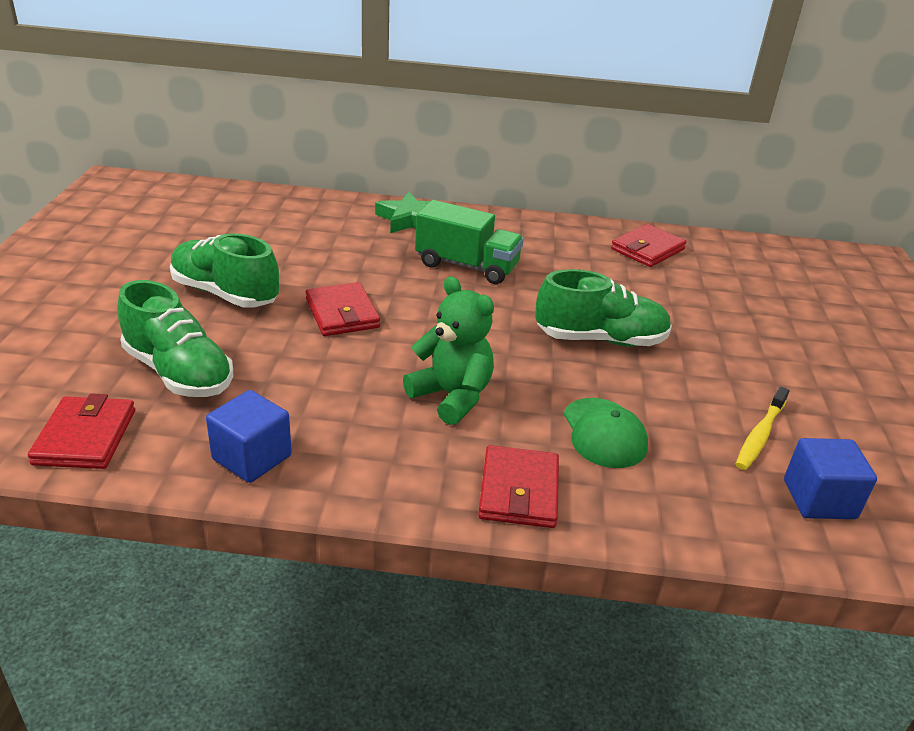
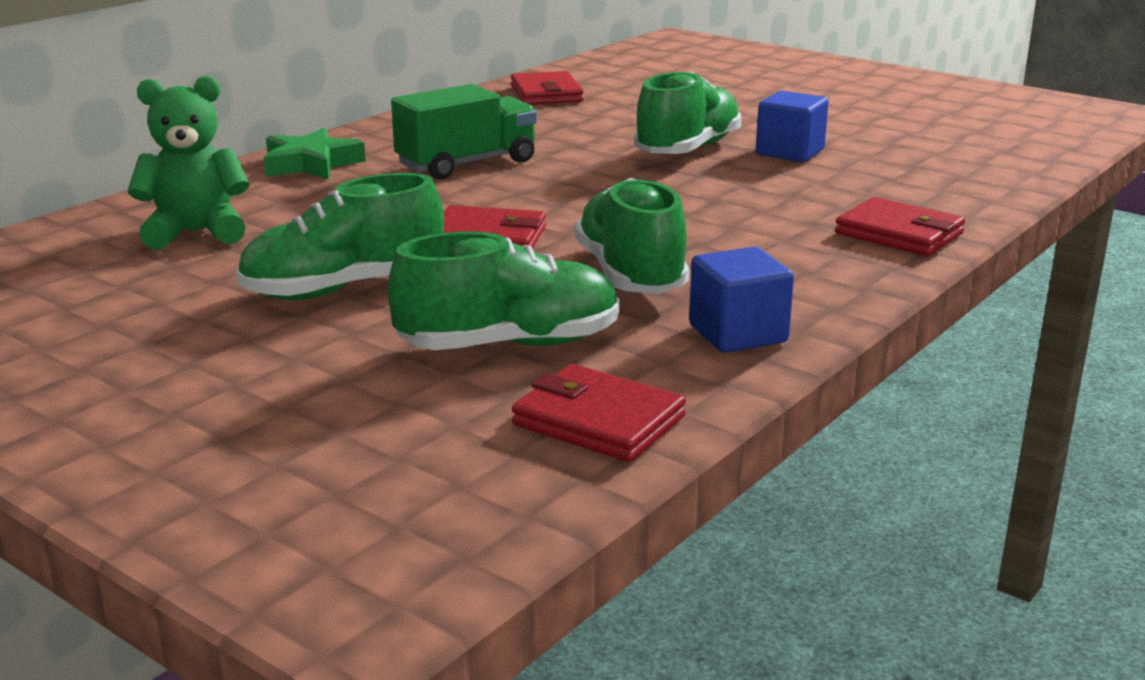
camera: 55 degrees left, 10 degrees down
green teddy bear [403,276,494,425] -> green teddy bear moved to [128,76,249,250]
green cap [564,398,648,468] -> none
yellow toothbrush [736,387,789,470] -> none
blue cube [784,438,877,519] -> blue cube moved to [756,91,829,162]
none -> green shoe [574,178,689,294]

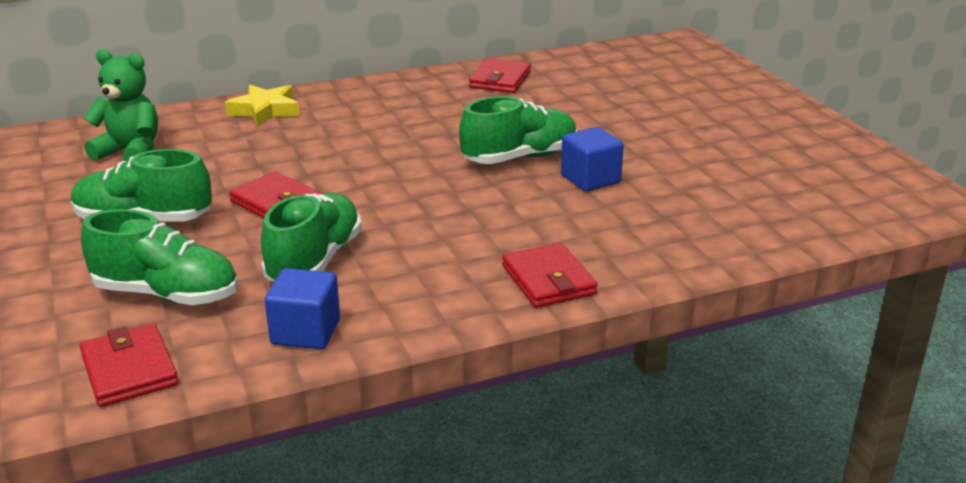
camera: 30 degrees right, 5 degrees up
green star [264,128,366,180] -> yellow star [225,85,299,127]
green truck [391,84,537,180] -> none

